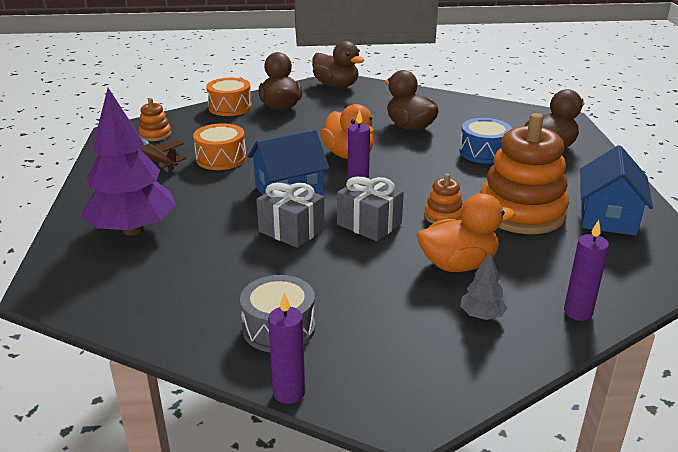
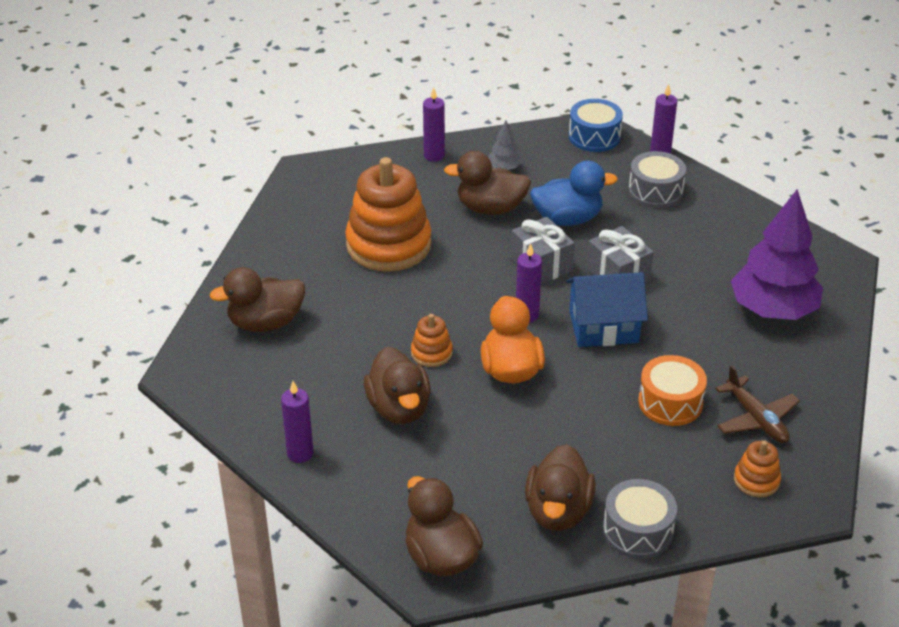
camera: 160 degrees left, 10 degrees up
orange drum [206,78,252,116] -> grey drum [603,479,677,559]
orange duck [417,193,515,272] -> brown duck [444,151,531,215]
orange stacking toy [424,174,463,224] -> orange stacking toy moved to [411,314,453,367]
blue drum [459,118,512,164] -> blue drum moved to [569,99,623,152]
blue house [580,145,653,236] -> none
none -> purple candle [281,381,313,463]
none -> blue duck [530,160,618,226]

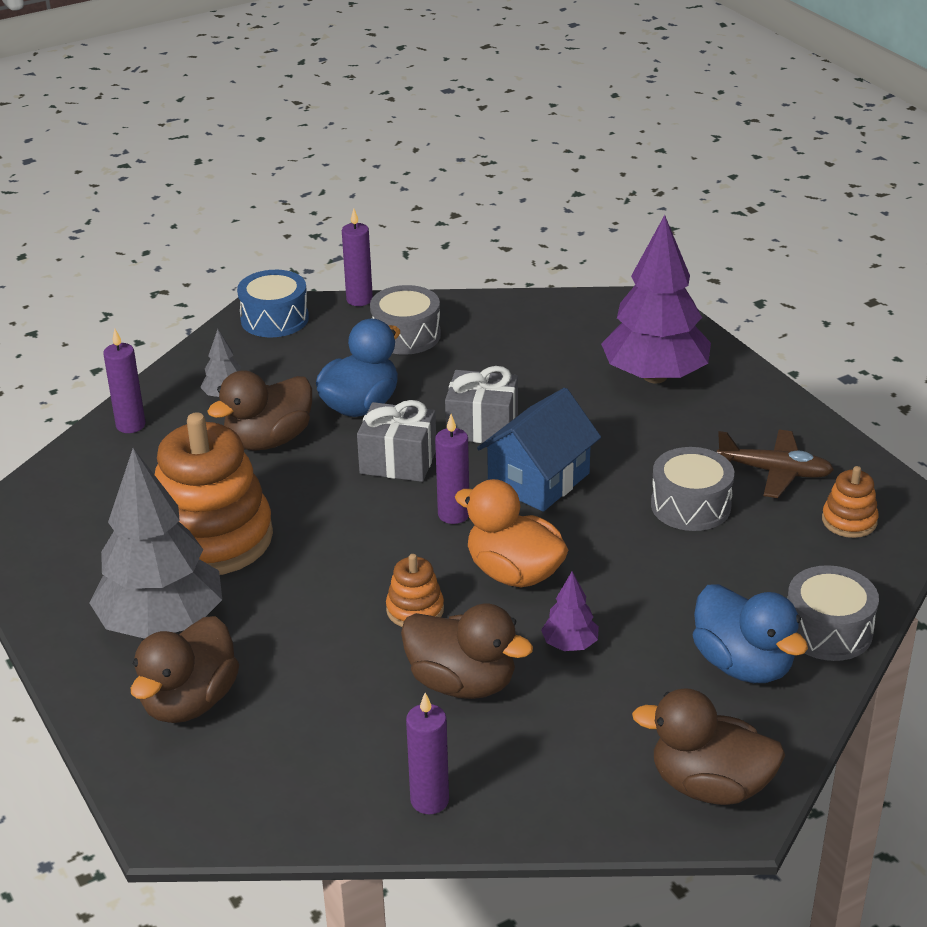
camera: 45 degrees left, 5 degrees down
brown duck [525,444,596,531] -> blue duck [693,584,808,683]
orange drum [638,355,707,426] -> grey drum [651,447,734,531]
none -> grey tree [89,448,222,639]
none -> purple tree [541,572,599,651]

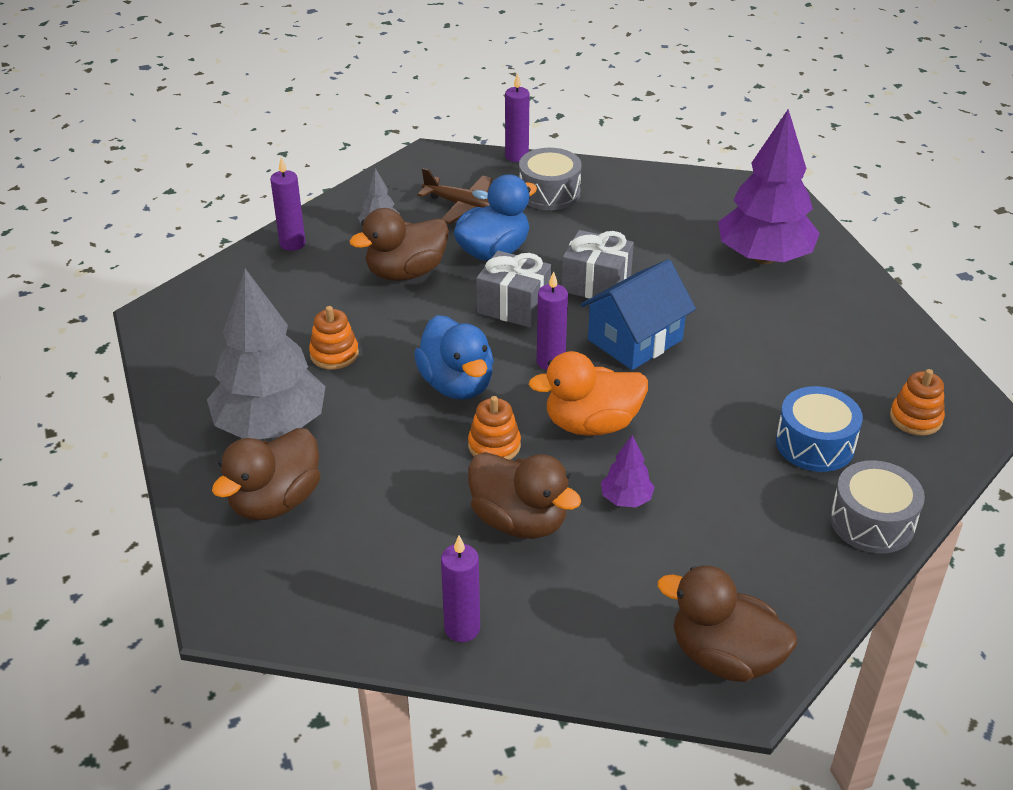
camera: 10 degrees right, 5 degrees up
orange stacking toy [155,412,273,575] -> orange stacking toy [309,306,359,370], size x0.45
blue drum [237,270,309,337] -> blue drum moved to [776,386,863,472]
orange duck [455,479,568,588] -> orange duck turned 60 degrees counterclockwise [529,351,648,436]
grey drum [651,447,734,531] -> none
blue duck [693,584,808,683] -> blue duck moved to [414,315,494,400]
brown plane [717,430,834,498] -> brown plane moved to [417,168,492,224]

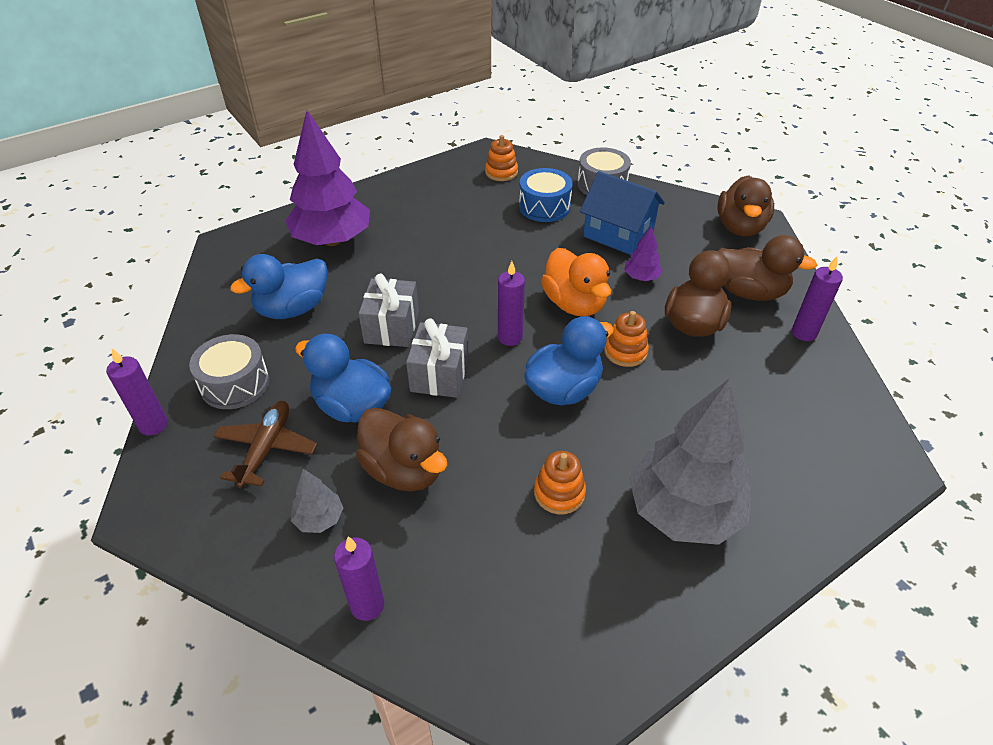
camera: 105 degrees left, 5 degrees up
brown duck [212,428,321,520] -> brown duck moved to [717,235,817,301]
blue house [580,259,696,370] -> blue house moved to [580,171,665,255]
none -> blue duck [230,254,328,319]

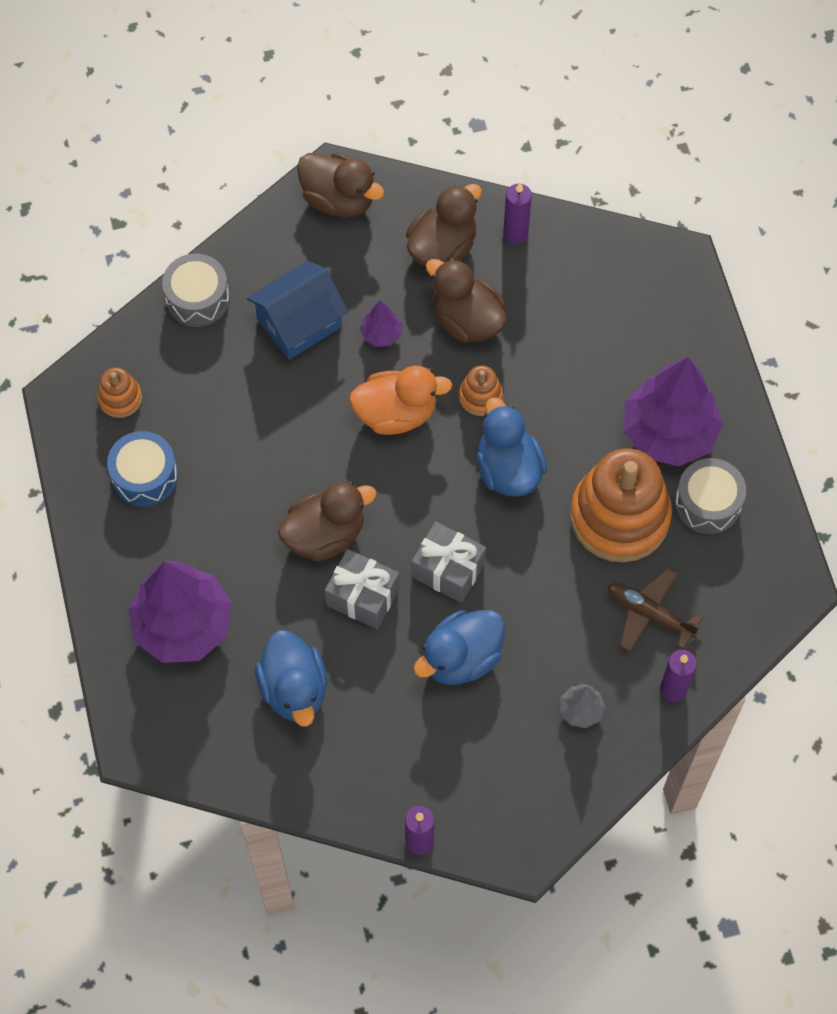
camera: 70 degrees left, 20 degrees up
grey drum [189,334,269,409] -> grey drum moved to [675,458,746,534]
brown plane [213,401,317,488] -> brown plane moved to [608,568,703,652]
brown duck [356,407,447,491] -> brown duck moved to [278,482,376,562]
purple candle [498,261,525,346] -> none
blue drum [519,168,573,222] -> blue drum moved to [107,431,178,507]
orange stacking toy [534,451,586,514] -> orange stacking toy [570,448,672,562], size x2.23
grey tree [629,378,751,545] -> purple tree [623,357,723,466]

